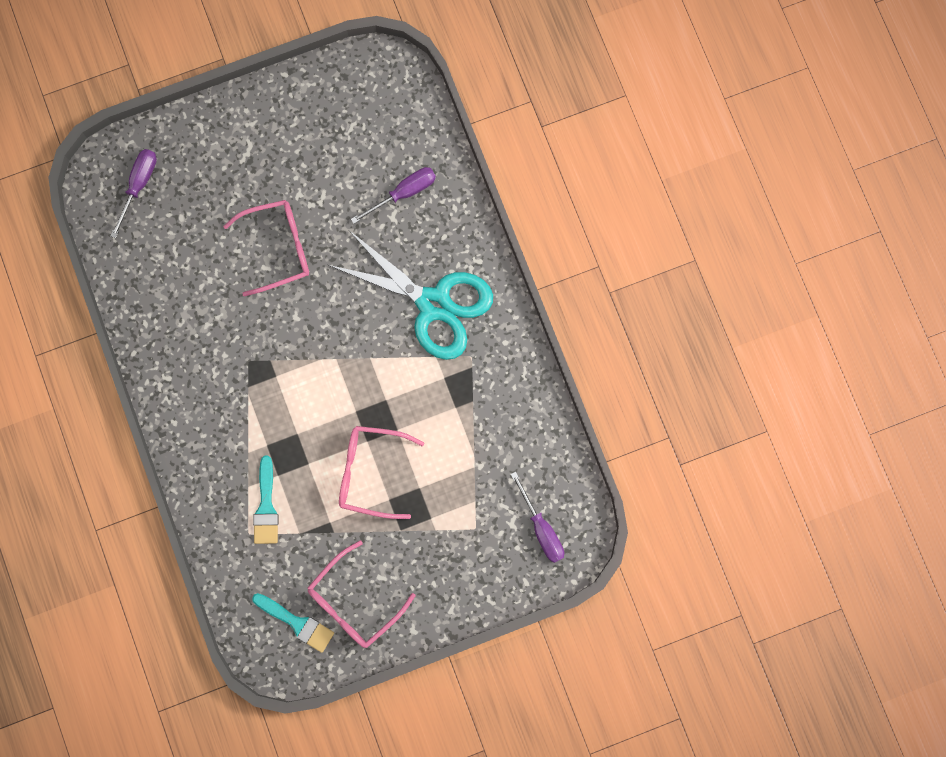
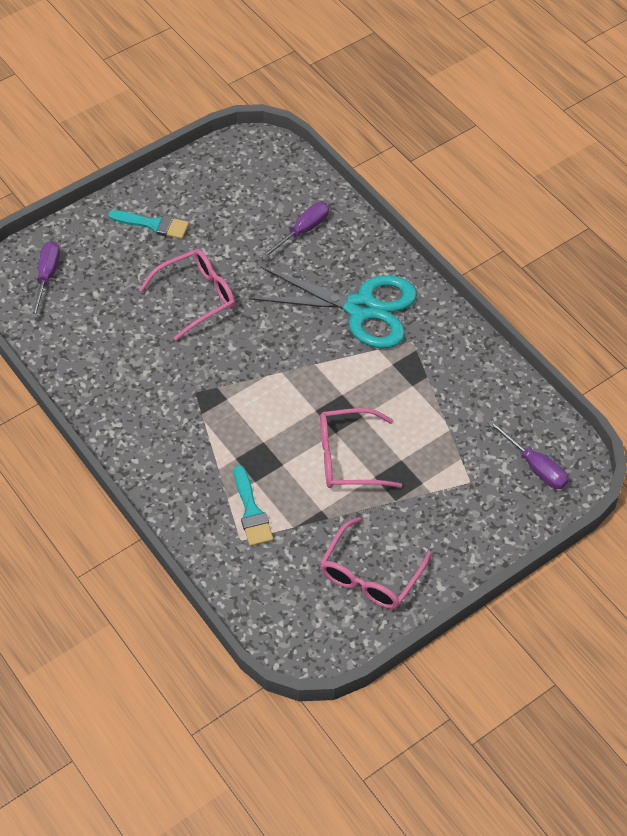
camera: 15 degrees left, 25 degrees down
turquoise brush [252,593,334,653] -> turquoise brush moved to [108,210,189,239]

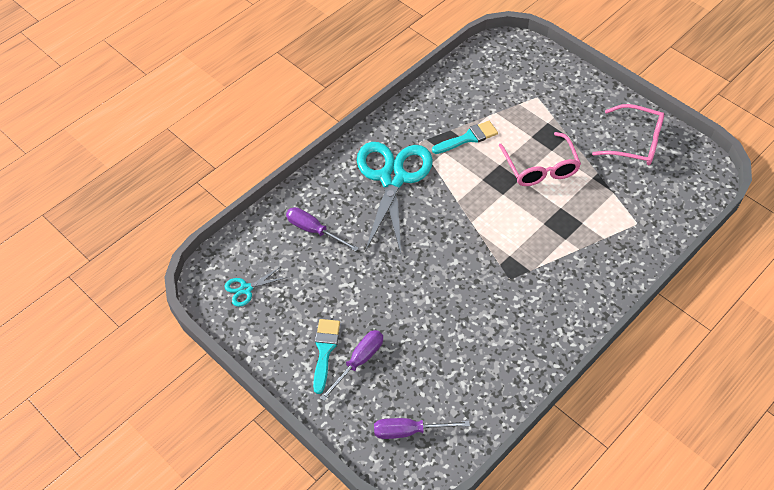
camera: 100 degrees left, 0 degrees up
pink glasses [139,249,235,341] -> none
turquoise brush [234,465,273,546] -> turquoise brush moved to [432,121,498,154]
purple screwdriver [488,420,569,489] -> purple screwdriver moved to [320,330,383,401]
none -> turquoise scissors [225,267,287,307]

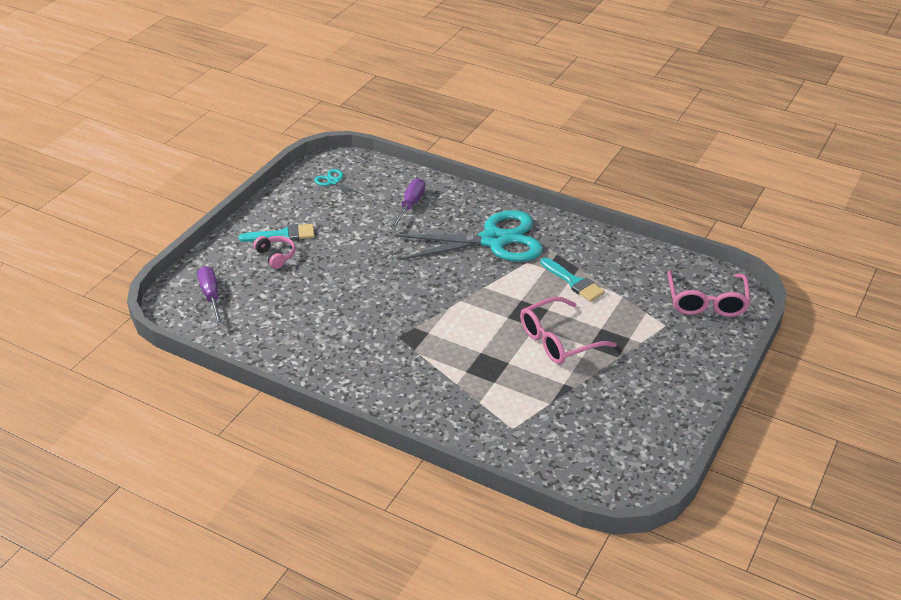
camera: 75 degrees right, 15 degrees down
purple screwdriver [320,330,383,401] -> pink headphones [254,236,296,269]
pink glasses [592,104,664,165] -> pink glasses moved to [667,270,750,317]

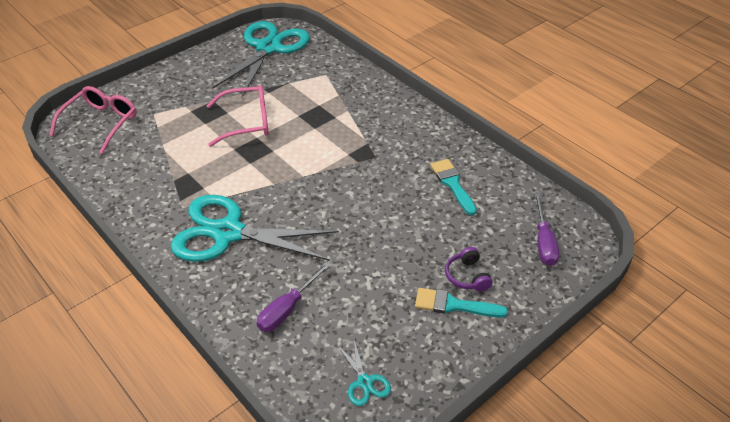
camera: 160 degrees left, 5 degrees up
pink headphones [254,236,296,269] -> purple headphones [445,247,492,292]
turquoise brush [541,257,605,302] -> turquoise brush moved to [430,159,477,215]
none -> turquoise scissors [212,21,310,97]

